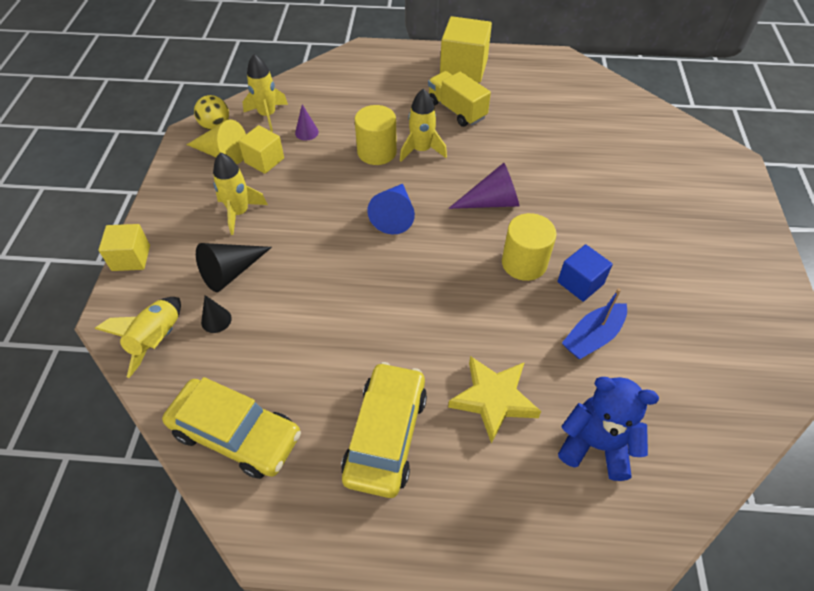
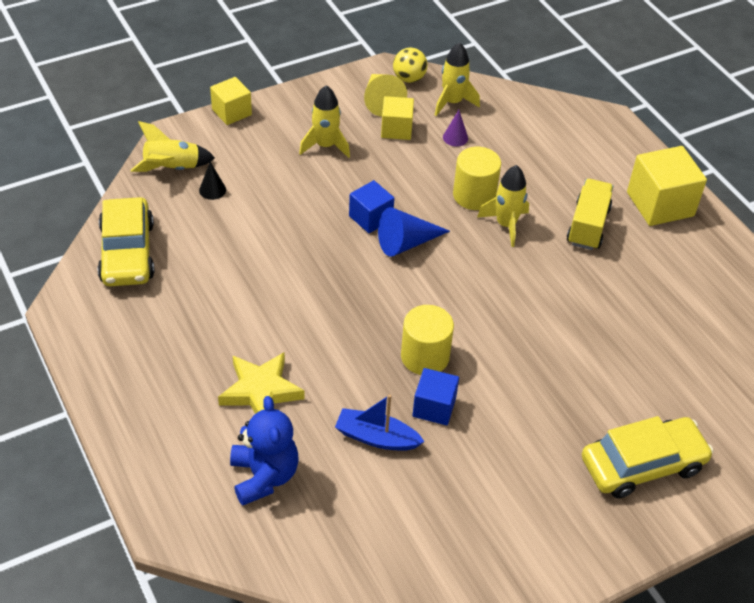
camera: 55 degrees right, 5 degrees down
black cone [196,243,272,292] -> none
yellow car [341,362,427,498] -> yellow car moved to [582,416,713,499]
purple cone [448,163,519,209] -> none
none -> blue cube [349,180,394,233]

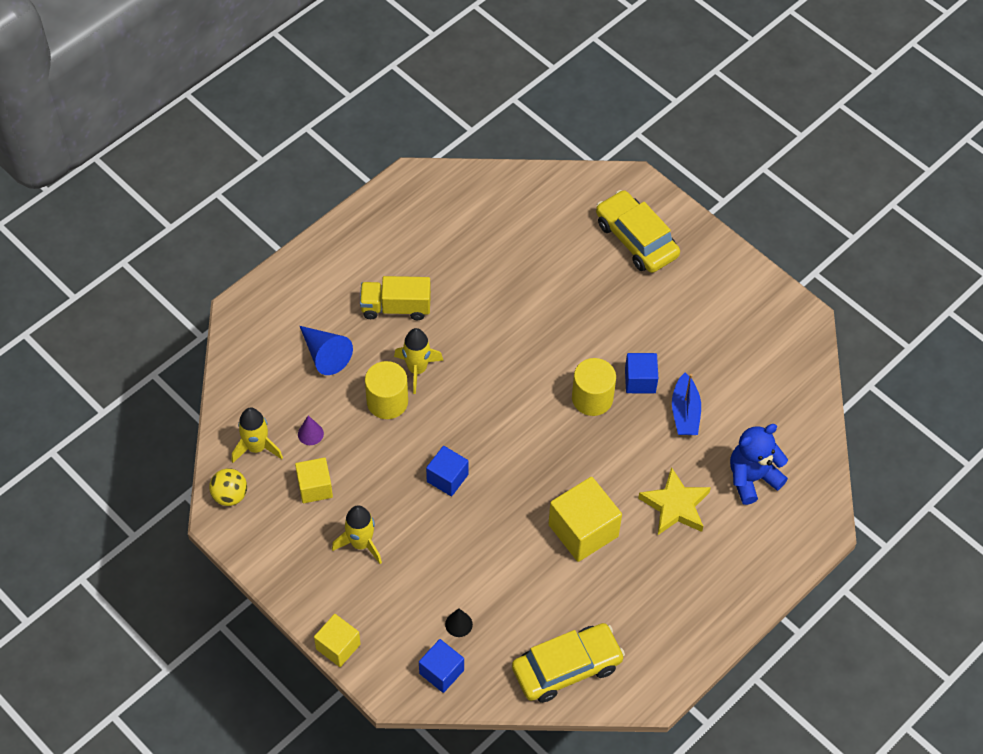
camera: 105 degrees left, 10 degrees up
yellow rocket [131,121,215,172] -> blue cube [419,639,464,693]
yellow cone [364,74,407,117] -> none
blue cone [378,207,450,257] -> blue cone moved to [300,326,353,375]
yellow cube [627,146,707,226] -> yellow cube moved to [548,477,622,562]

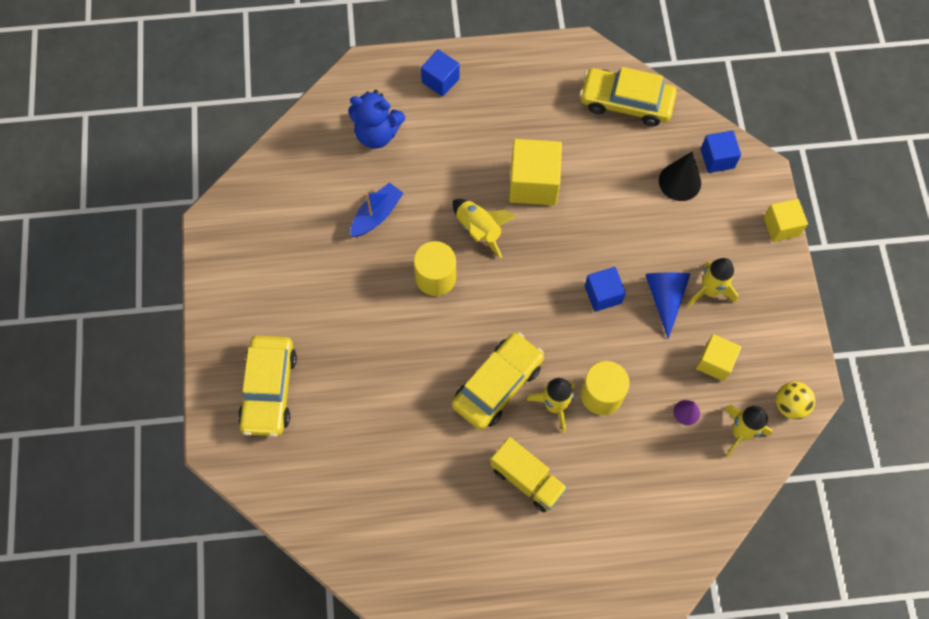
camera: 140 degrees left, 10 degrees up
blue cone [300,326,353,375] -> blue cone moved to [645,273,690,339]
black cone [445,608,473,637] -> black cone [659,152,701,201], size x1.75
blue cube [625,353,658,393] -> blue cube moved to [421,49,460,97]
yellow star [638,467,711,535] -> none
none -> yellow rocket [452,199,517,258]
none -> yellow car [452,332,544,430]

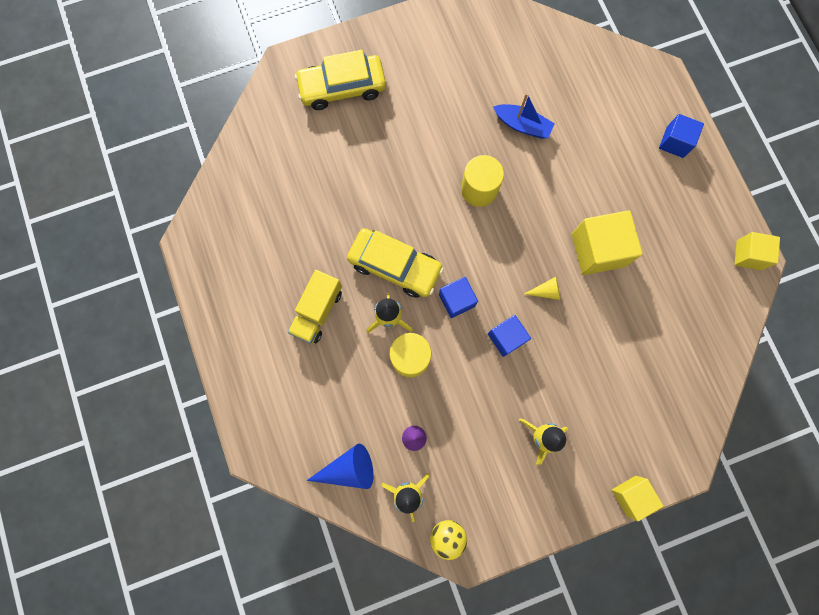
camera: 75 degrees right, 10 degrees up
blue teddy bear [349,90,405,149] -> none
yellow rocket [452,199,517,258] -> none
yellow car [580,67,677,126] -> none
blue cone [645,273,690,339] -> blue cone moved to [307,444,374,489]
black cone [659,152,701,201] -> none
yellow cube [696,334,741,381] -> yellow cube moved to [734,232,780,270]
blue cube [701,131,741,173] -> blue cube moved to [439,277,478,318]
none -> yellow cone [524,277,560,300]

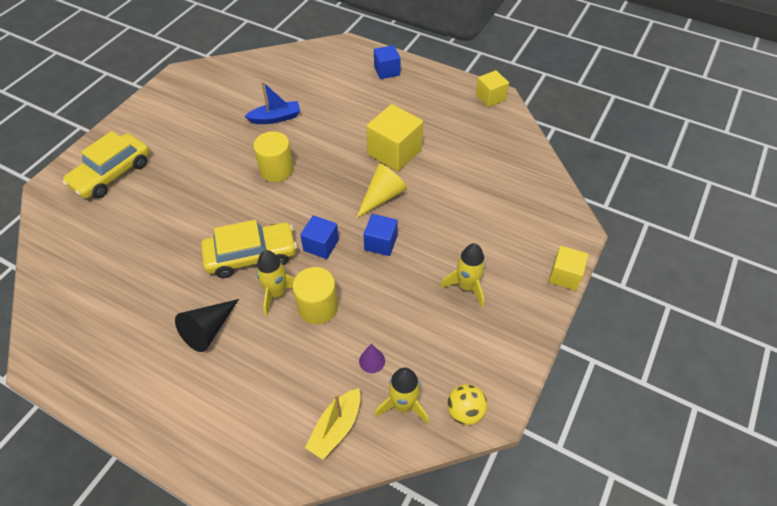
camera: 40 degrees left, 25 degrees down
yellow truck [288,270,342,344] -> black cone [175,299,239,352]
blue cone [307,444,374,489] -> yellow boat [305,388,361,459]
yellow cone [524,277,560,300] -> yellow cone [356,164,407,218], size x1.75

